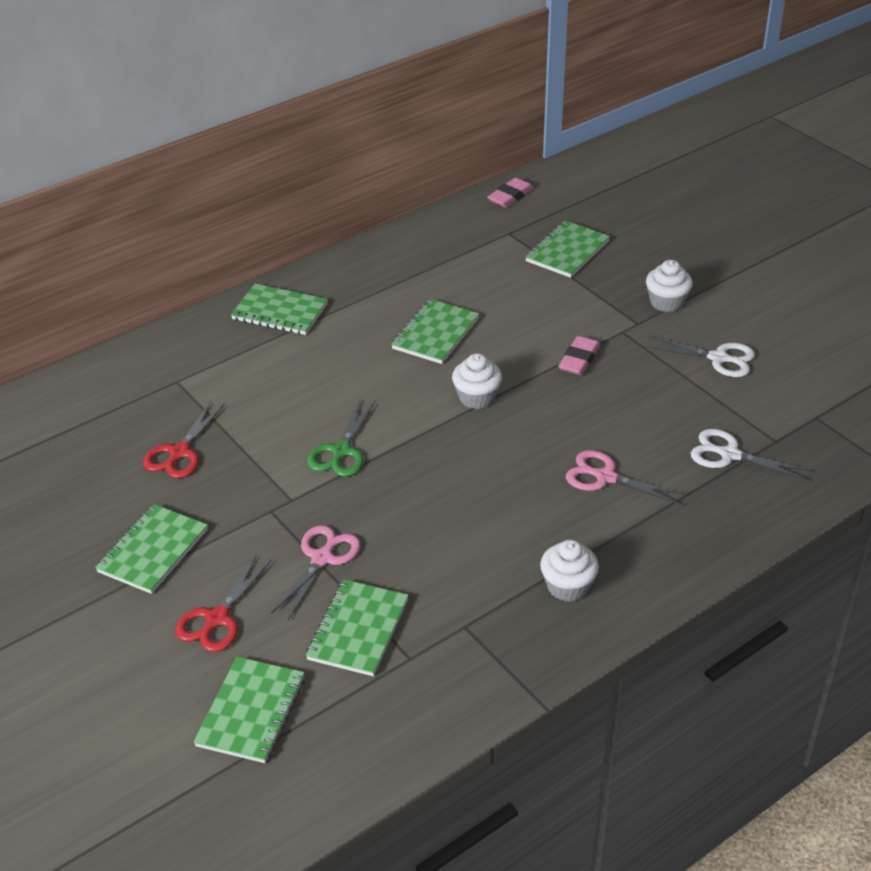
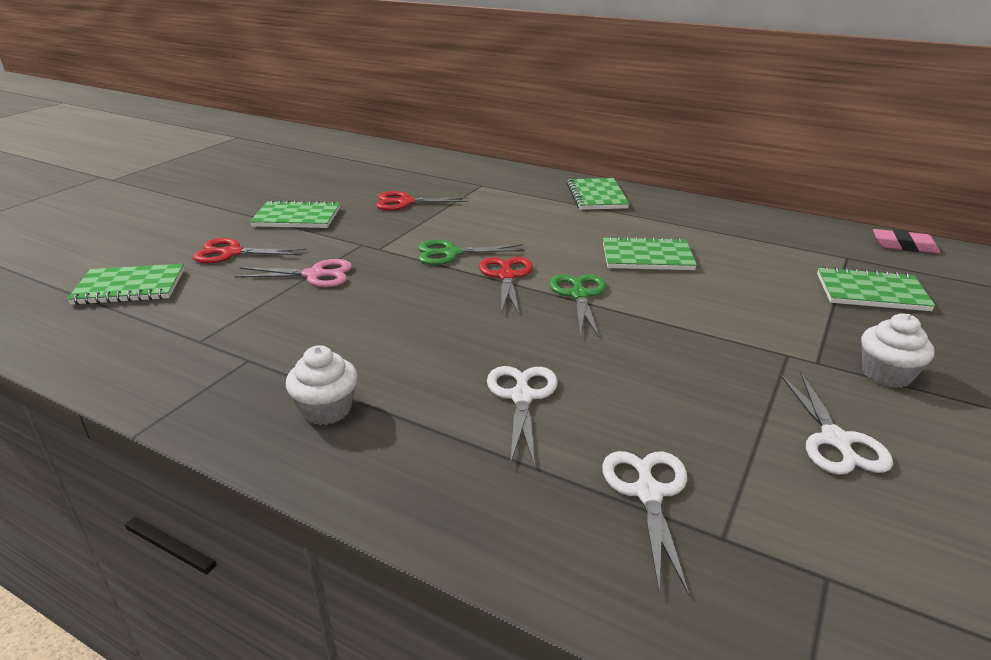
camera: 65 degrees right, 10 degrees down
green notebook [306,579,409,676] -> none
white cupcake [452,353,502,409] -> green scissors [549,274,606,337]
pink eraser [558,336,600,375] -> none
pink scissors [566,450,687,505] -> white scissors [487,366,558,466]
none -> red scissors [479,257,533,314]

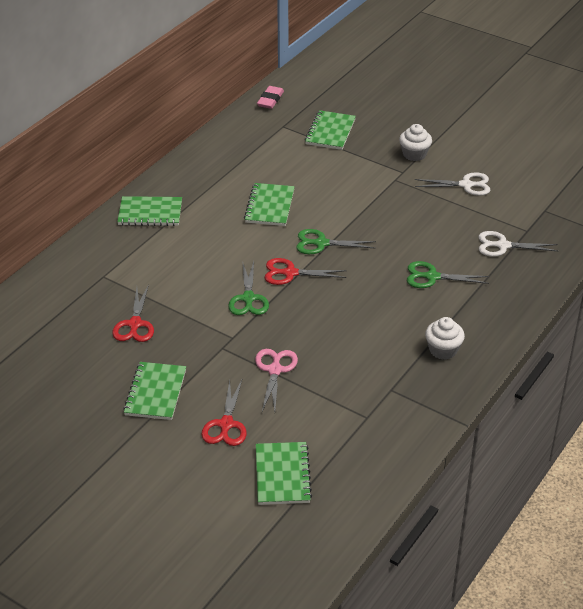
camera: 85 degrees left, 10 degrees up
white scissors [487,366,558,466] -> green scissors [407,261,489,288]

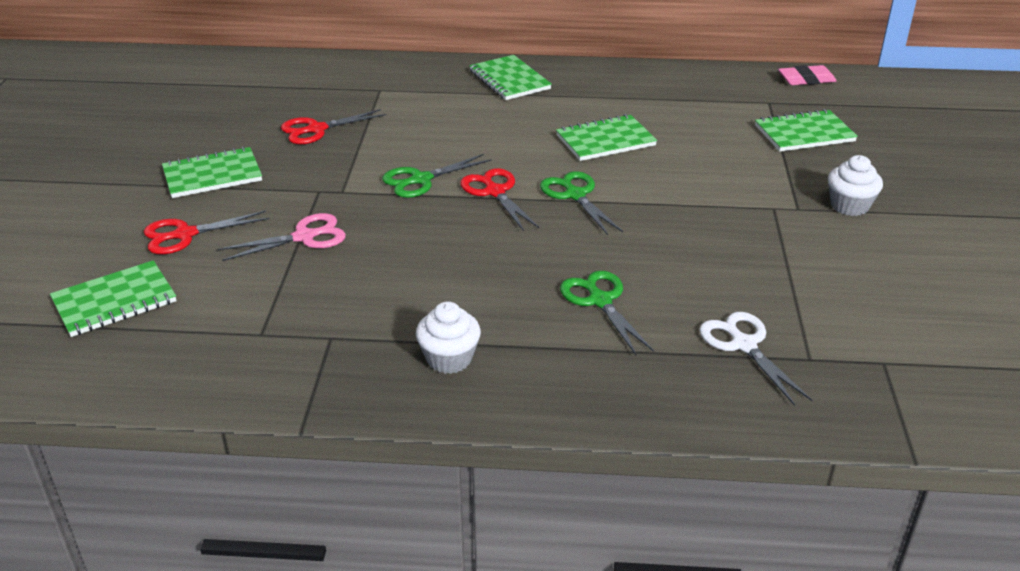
camera: 60 degrees right, 5 degrees down
white scissors [415,172,490,196] -> none

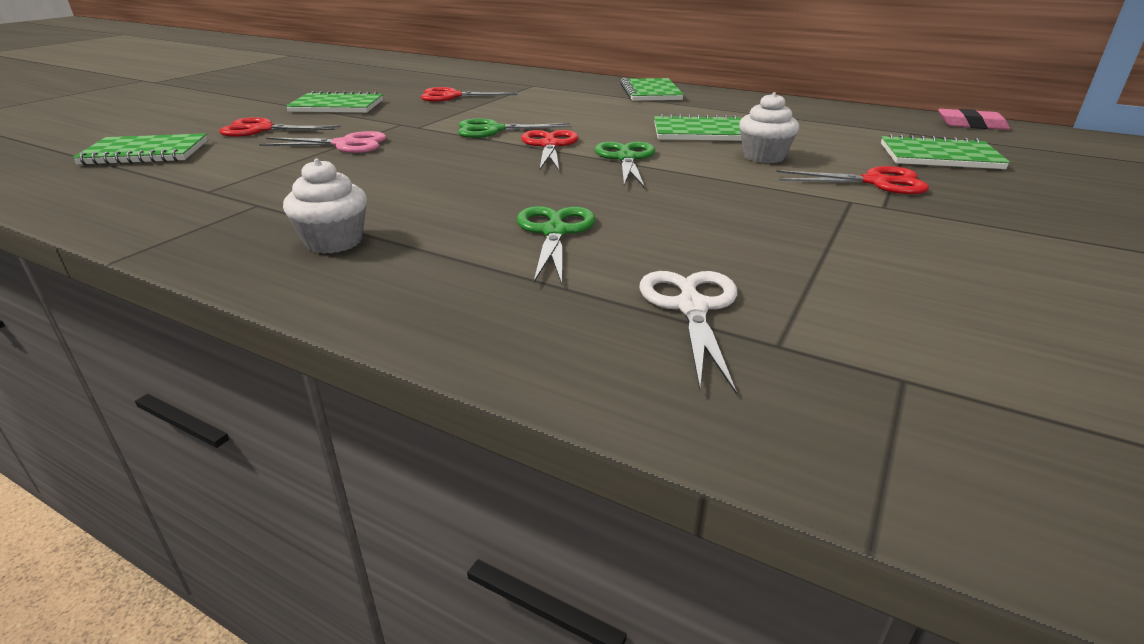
camera: 25 degrees right, 5 degrees down
white cupcake [828,155,883,216] -> white cupcake moved to [739,92,799,163]
none -> red scissors [776,166,929,194]

